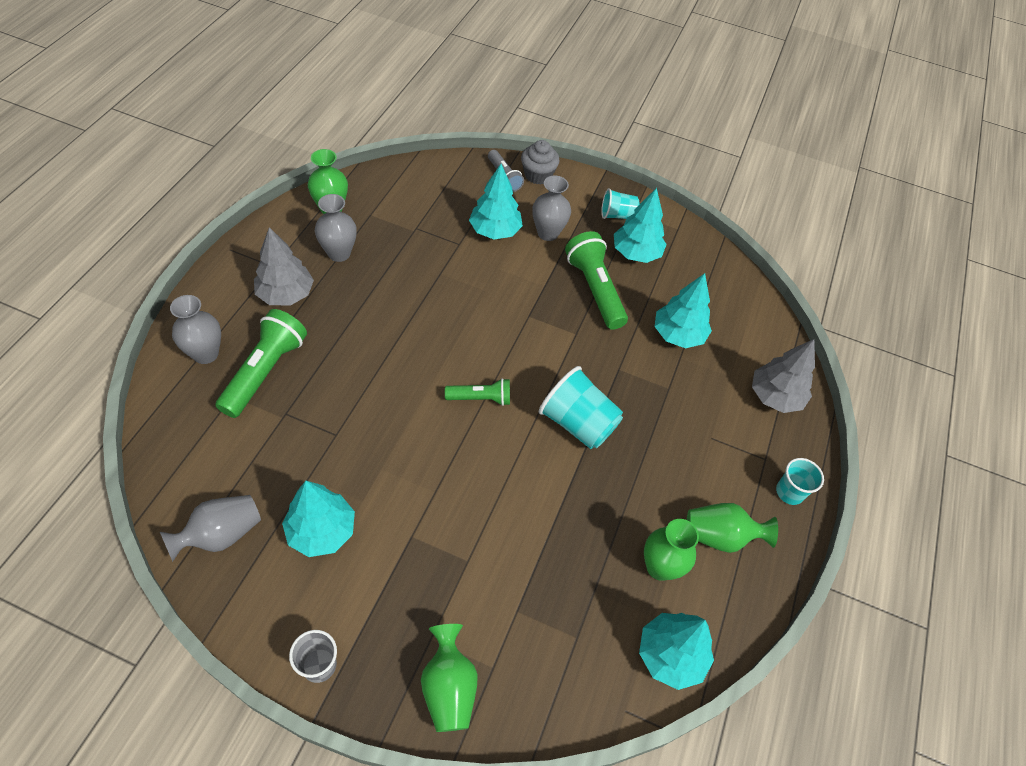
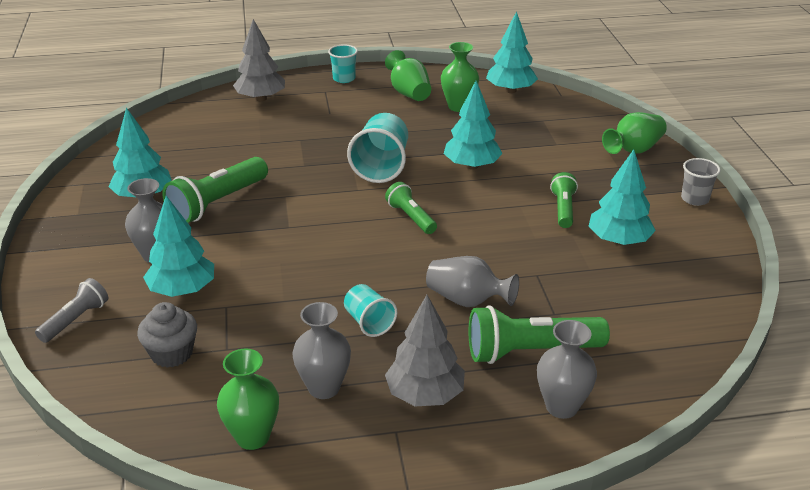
camera: 115 degrees left, 20 degrees down
grey vase [160,495,261,562] -> grey vase moved to [426,256,519,307]
grey cupcake [521,140,560,185] -> grey cupcake moved to [137,302,197,368]
turquoise cup [601,188,639,219] -> turquoise cup moved to [344,284,397,337]
turquoise tree [654,273,712,348] -> turquoise tree moved to [444,81,503,169]
none -> green flashlight [550,172,578,228]

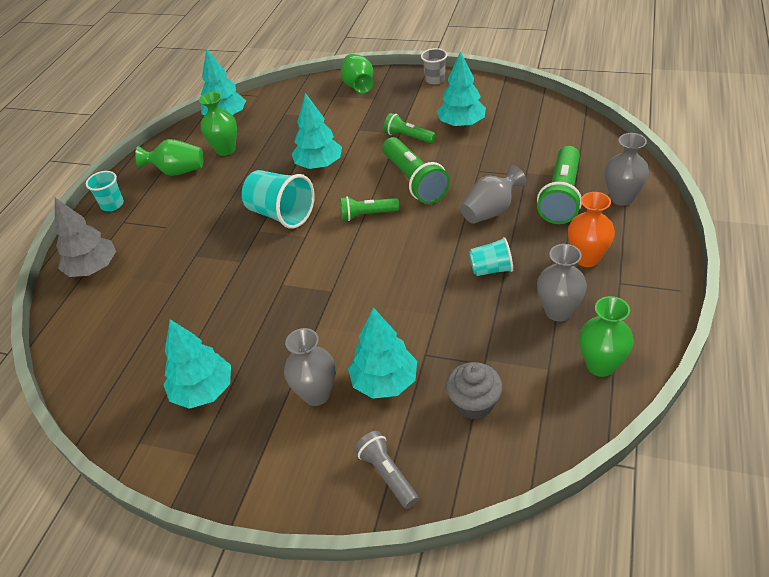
camera: 60 degrees left, 10 degrees up
green flashlight [163,157,268,223] -> green flashlight moved to [382,137,450,204]
grey tree [385,295,465,406] -> orange vase [568,192,615,267]

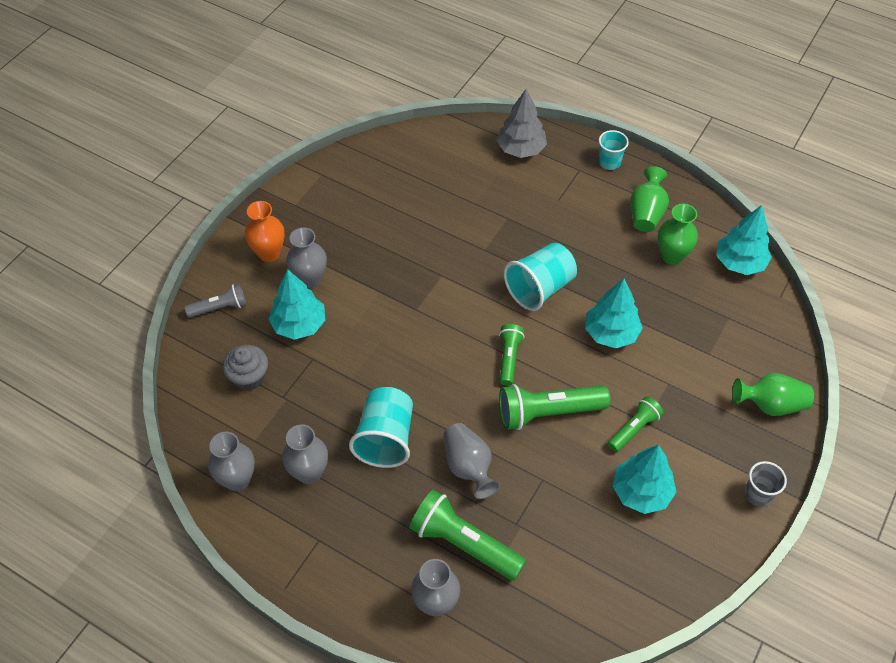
camera: 100 degrees right, 10 degrees up
turquoise tree [163,319,231,409] -> none
turquoise cup [469,237,513,276] -> turquoise cup [349,387,413,468], size x1.70
orange vase [568,192,615,267] -> orange vase moved to [245,201,285,262]
green vase [579,296,634,377] -> grey vase [208,432,255,491]

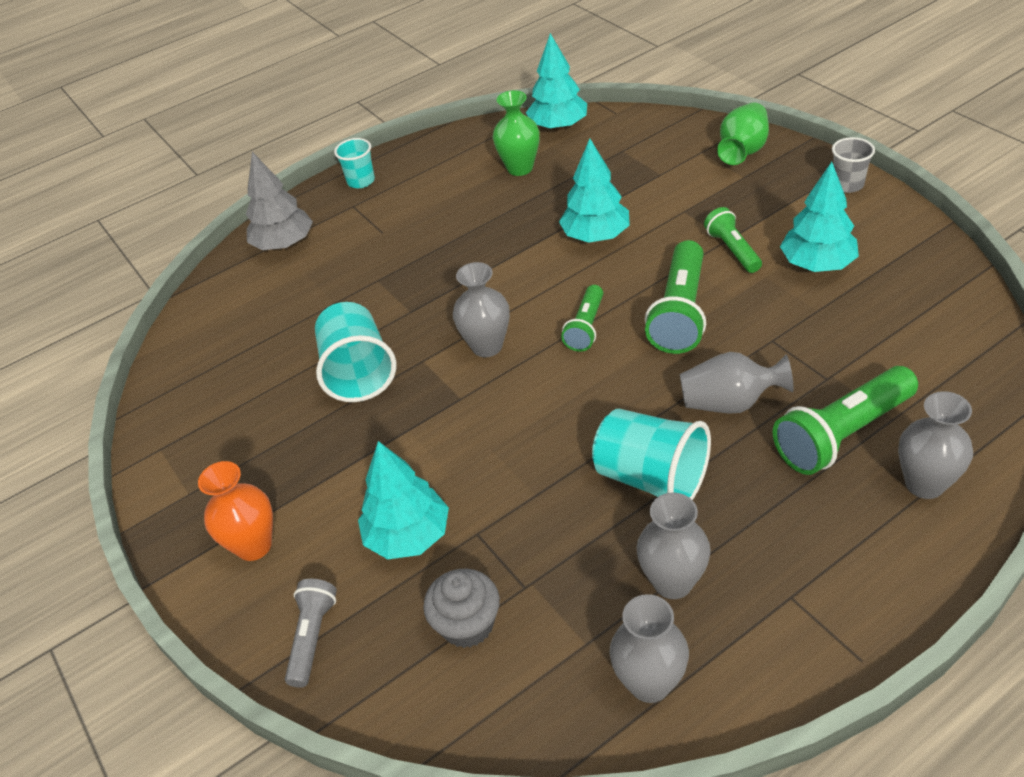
camera: 60 degrees left, 10 degrees down
grey vase [286,227,327,289] -> grey vase moved to [453,262,510,357]
green flashlight [499,324,524,386] -> green flashlight turned 105 degrees counterclockwise [561,285,603,352]
turquoise cup [504,243,577,311] -> turquoise cup moved to [315,302,396,402]
green vase [630,166,669,232] -> none

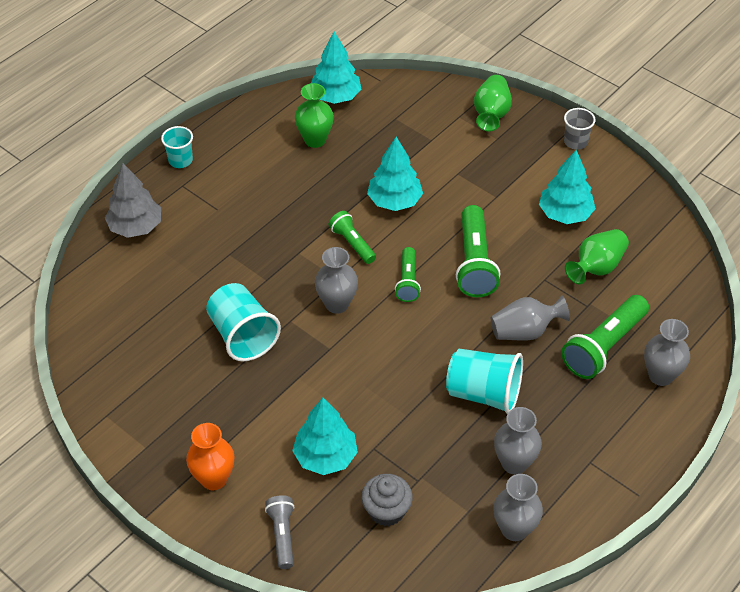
camera: 20 degrees left, 5 degrees up
green flashlight [704,207,762,273] -> green flashlight moved to [329,211,376,264]
none -> green vase [565,229,629,284]

